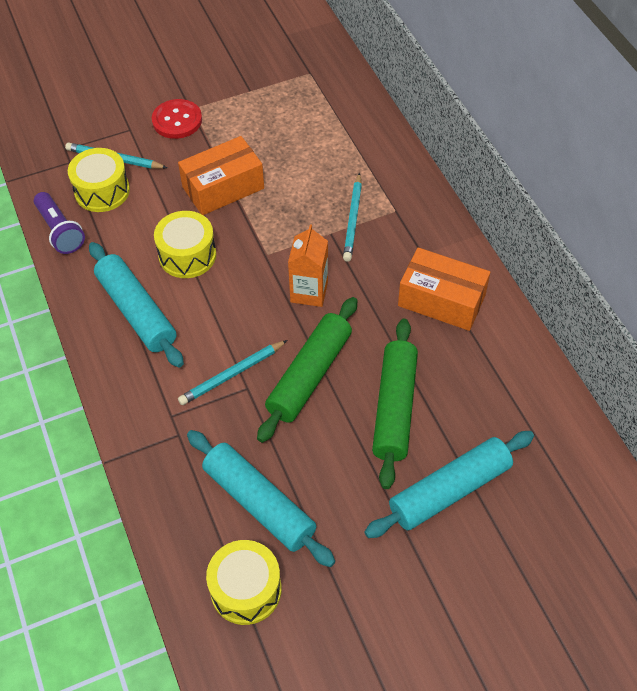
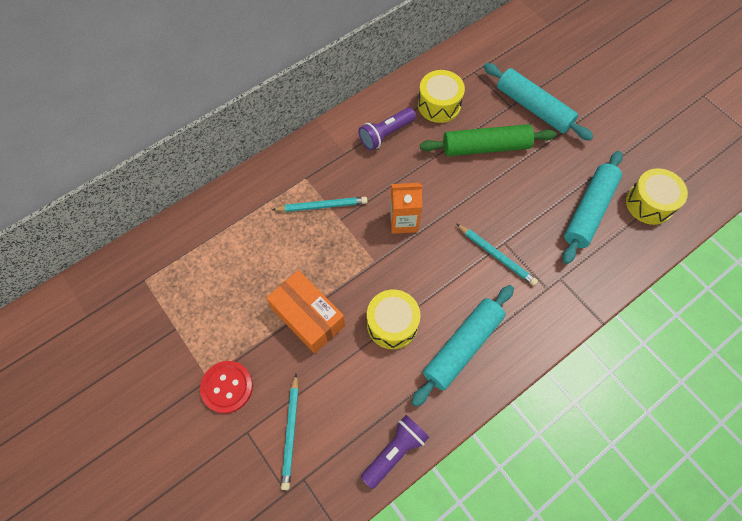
camera: 105 degrees left, 10 degrees up
yellow drum [68,148,130,212] -> yellow drum moved to [418,70,465,123]
green rolling pin [257,297,357,443] -> none
orange box [398,247,490,331] -> purple flashlight [358,107,416,151]

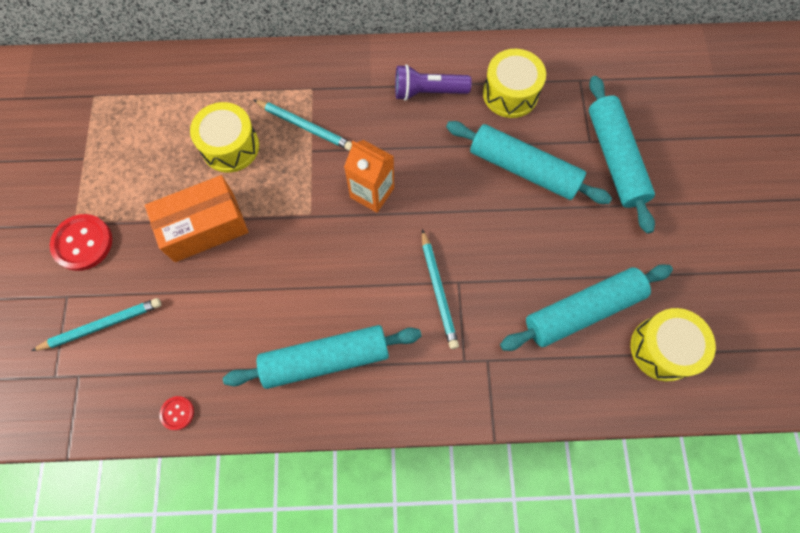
camera: 35 degrees right, 5 degrees up
orange box [266,270,345,354] -> orange box turned 75 degrees clockwise [145,175,248,262]
turquoise pencil [281,374,299,490] -> turquoise pencil turned 150 degrees counterclockwise [31,298,161,351]
purple flashlight [361,415,429,489] -> red button [159,396,194,430]
yellow drum [367,290,421,349] -> yellow drum moved to [190,102,259,173]
green rolling pin [420,124,556,156] -> turquoise rolling pin [446,121,612,204]

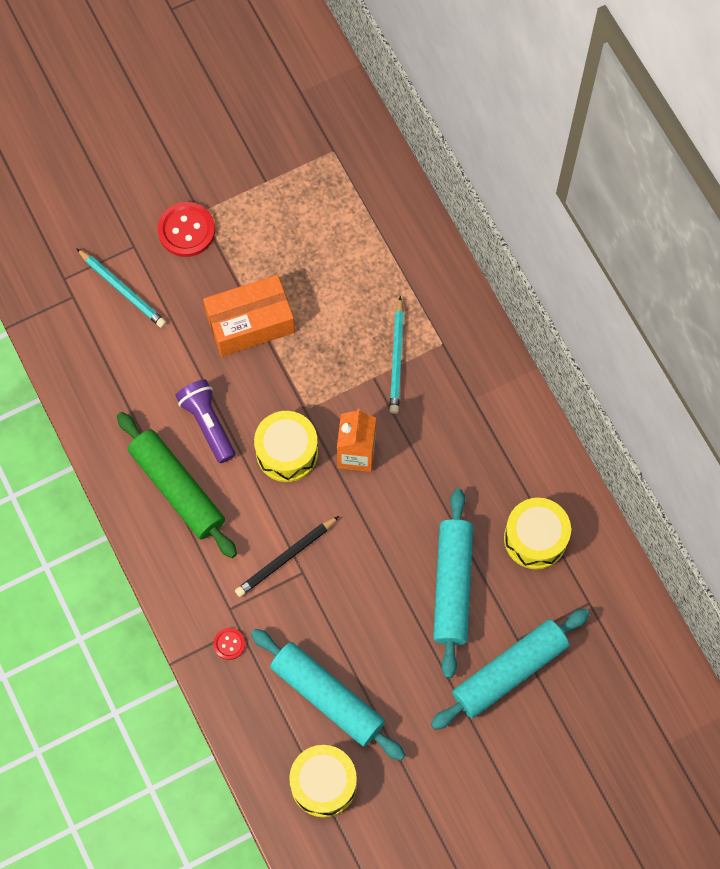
camera: 65 degrees right, 0 degrees up
orange box [145,175,248,262] -> orange box turned 60 degrees counterclockwise [203,275,295,356]
red button [159,396,194,430] -> red button moved to [213,628,245,660]
yellow drum [190,102,259,173] -> yellow drum moved to [254,411,318,482]
turquoise rolling pin [223,325,421,389] -> green rolling pin [117,412,237,558]
purple flashlight [395,64,472,101] -> purple flashlight moved to [175,379,235,463]
turquoise pencil [422,229,459,349] -> black pencil [235,516,339,597]

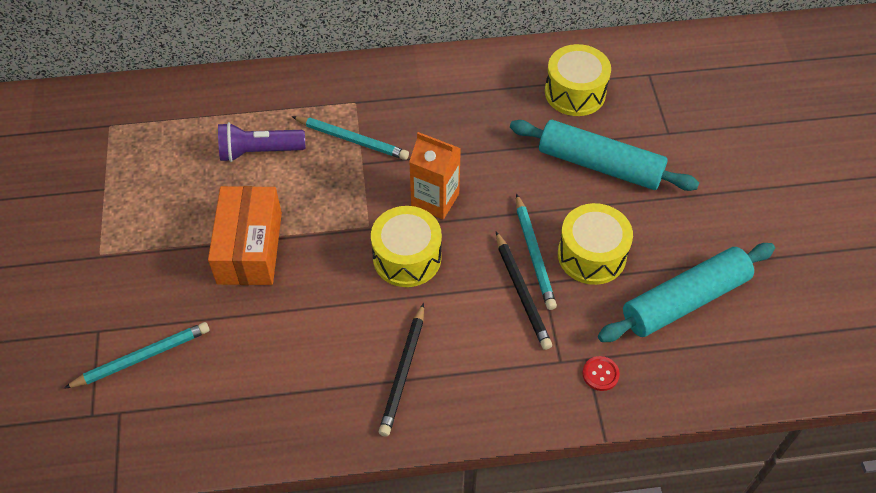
camera: 70 degrees left, 15 degrees down
green rolling pin [117,412,237,558] -> black pencil [379,303,424,437]
red button [158,202,215,257] -> none
purple flashlight [175,379,235,463] -> purple flashlight moved to [218,122,305,162]
yellow drum [289,745,357,817] -> yellow drum moved to [558,203,633,285]
turquoise rolling pin [431,609,590,730] -> none
none -> turquoise pencil [516,194,557,310]

